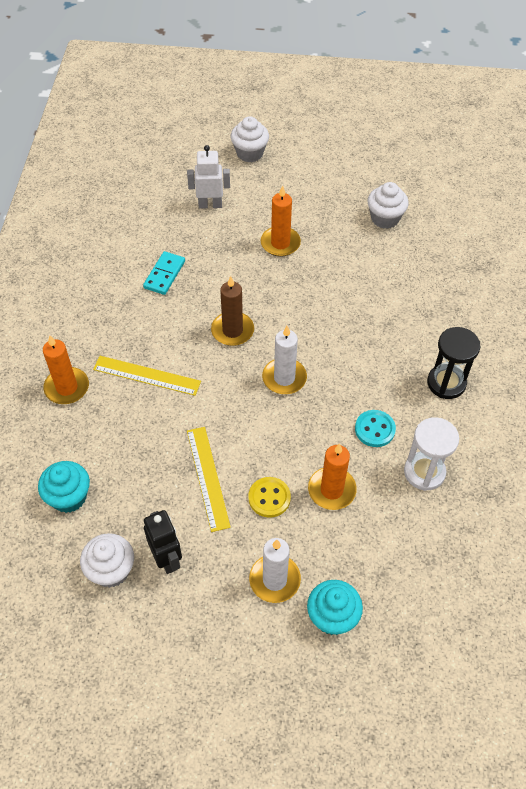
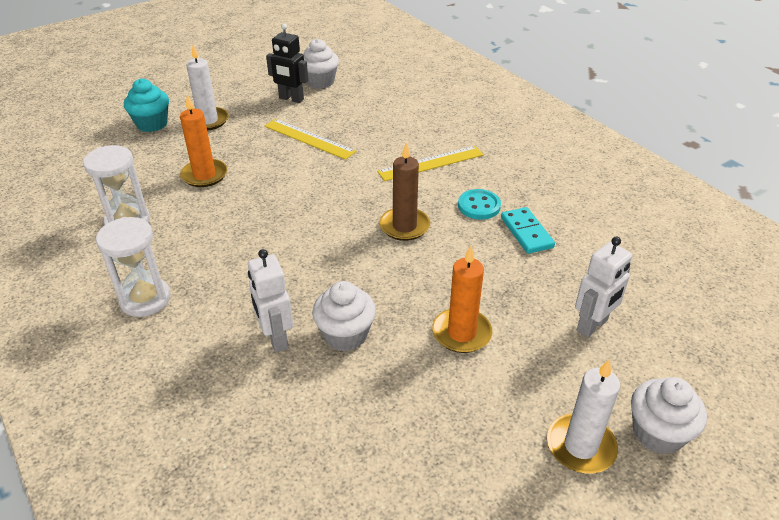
camera: 140 degrees right, 15 degrees down
turquoise cupcake [38,461,90,513] -> none
orange candle [43,335,89,404] -> none
yellow button [248,477,291,518] -> none
white candle [262,326,307,394] -> white candle moved to [547,359,620,473]
turquoise button [355,410,396,447] -> turquoise button moved to [458,189,501,220]
white cupcake [367,182,409,229] -> white cupcake moved to [312,281,376,351]
black hourglass [427,327,480,399] -> white hourglass [96,217,171,317]
none -> white robot [248,249,293,353]

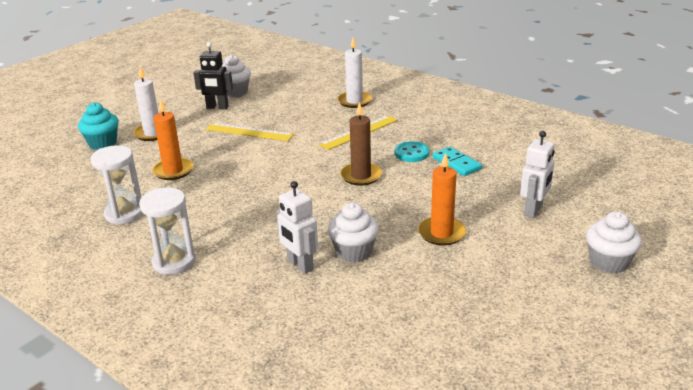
camera: 15 degrees left, 10 degrees down
white candle [547,359,620,473] -> white candle moved to [337,38,372,108]

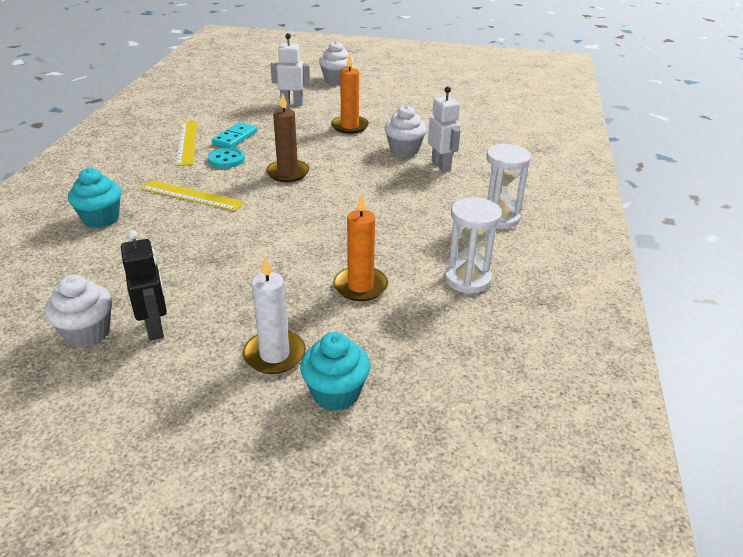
camera: 120 degrees left, 5 degrees up
yellow ruler [206,123,294,141] -> yellow ruler moved to [176,122,197,166]
white robot [276,181,318,274] -> white robot turned 45 degrees counterclockwise [428,86,461,172]
white candle [337,38,372,108] -> turquoise cupcake [68,168,121,228]

